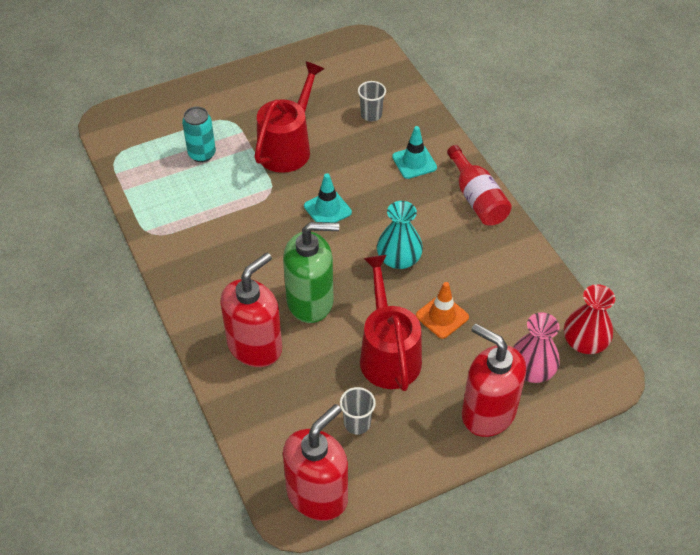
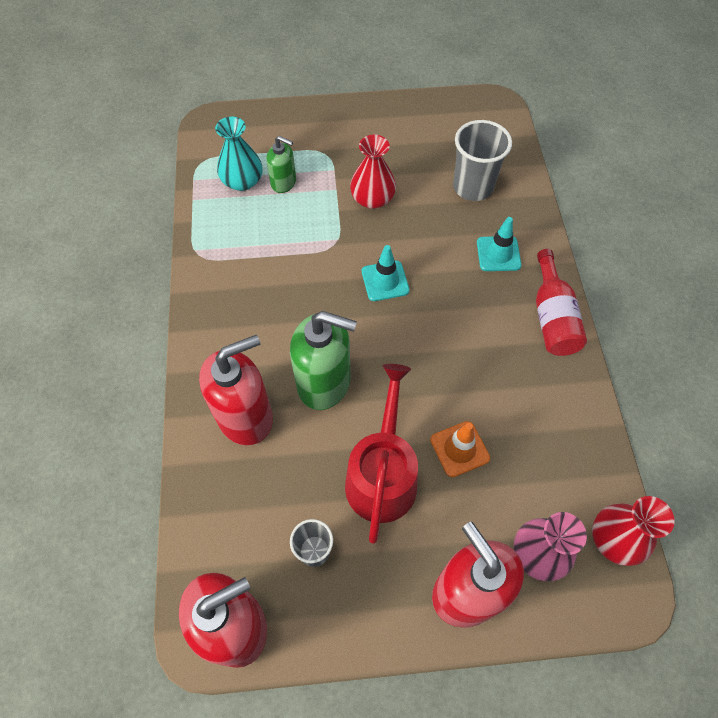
camera: 20 degrees right, 10 degrees up
turquoise can [182,107,216,162] -> green soap dispenser [266,136,296,193]
red watering can [254,61,324,173] -> red vase [350,135,396,209]
grey cup [358,81,386,122] -> grey cup [453,120,512,201], size x1.73
turquoise vase [377,201,423,269] -> turquoise vase moved to [215,117,262,191]

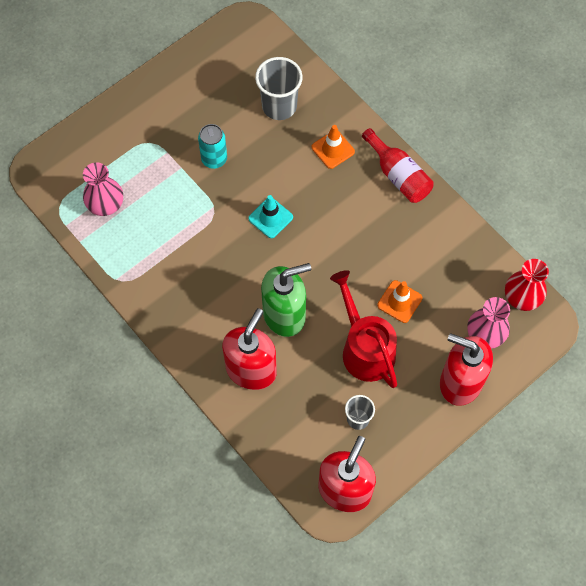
camera: 35 degrees left, 5 degrees up
turquoise vase [215,117,262,191] -> pink vase [83,162,123,216]
green soap dispenser [266,136,296,193] -> none
red vase [350,135,396,209] -> turquoise can [198,124,227,169]
turquoise traffic cone [477,217,521,271] -> orange traffic cone [312,125,355,169]

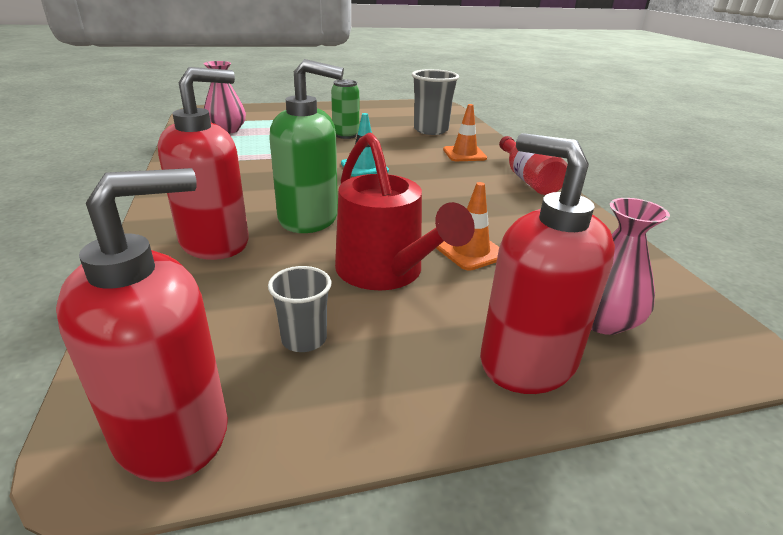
camera: 25 degrees right, 35 degrees down
turquoise can [198,124,227,169] -> green can [331,79,359,139]
red watering can [330,270,397,388] -> red watering can turned 150 degrees clockwise [335,133,475,290]
red vase [505,259,549,311] -> none

